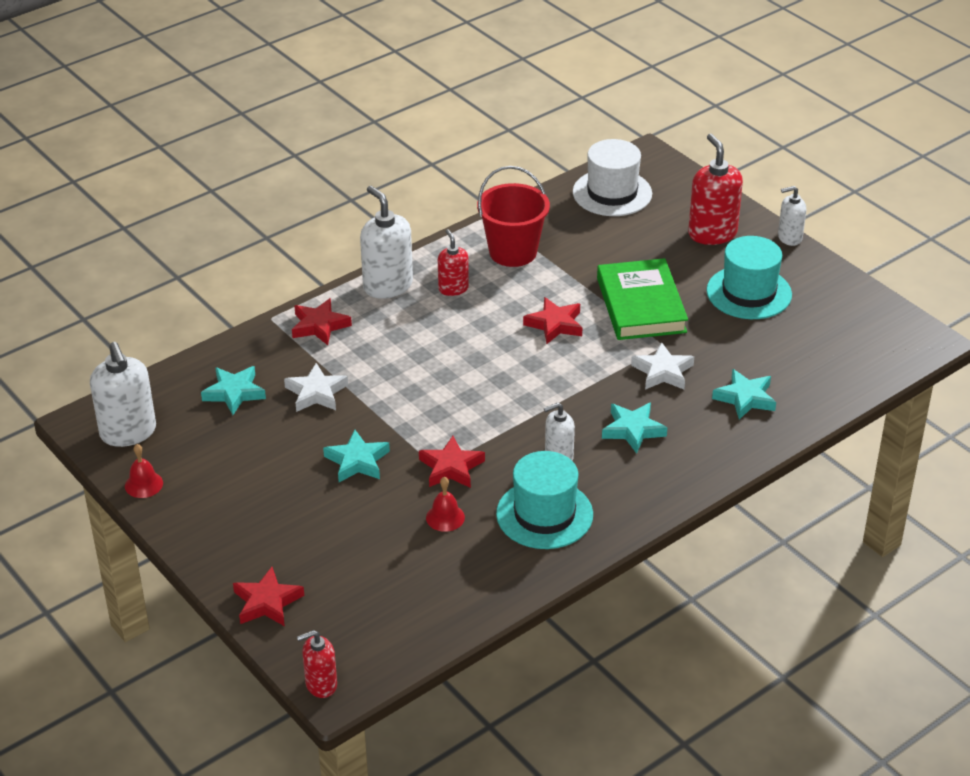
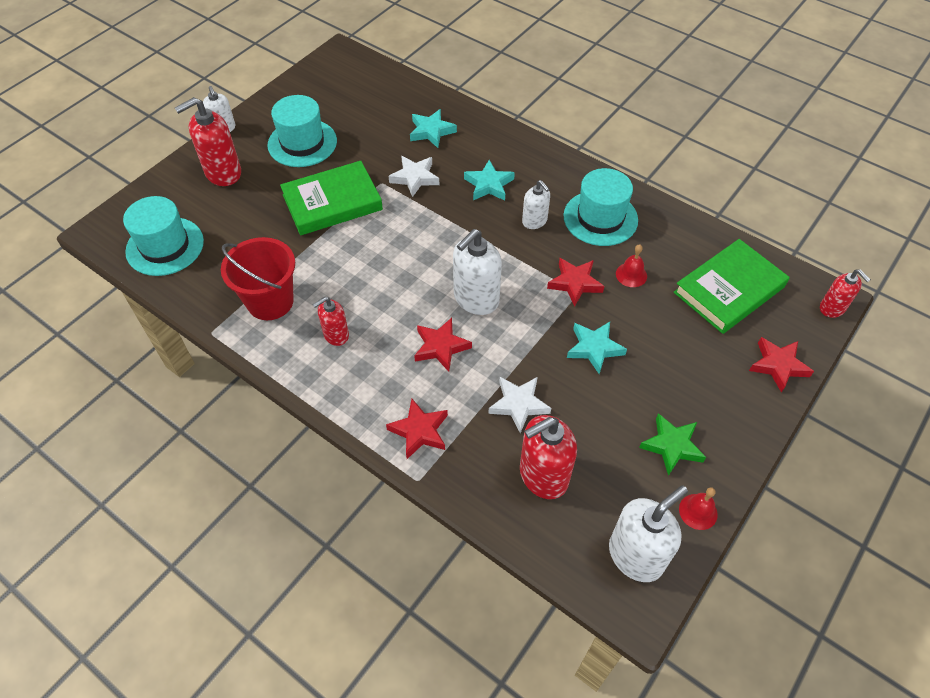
camera: 105 degrees left, 15 degrees up
turquoise star [201,366,266,415] -> red soap dispenser [520,415,577,499]
white soap dispenser [360,186,413,299] -> white soap dispenser moved to [453,229,502,315]
red star [523,297,582,344] -> red star moved to [414,318,472,372]
white hat [573,139,652,216] -> turquoise hat [123,196,204,276]
none -> green star [639,413,706,476]
none -> green book [674,239,790,334]

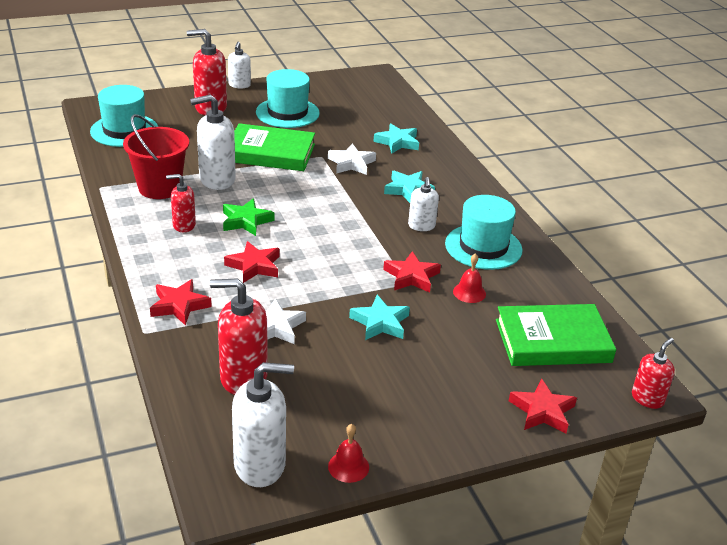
camera: 30 degrees right, 20 degrees down
white soap dispenser [453,229,502,315] -> white soap dispenser moved to [190,94,236,190]
green star [639,413,706,476] -> green star moved to [223,198,275,236]
red soap dispenser [820,269,871,318] -> red soap dispenser turned 135 degrees counterclockwise [632,338,675,409]

